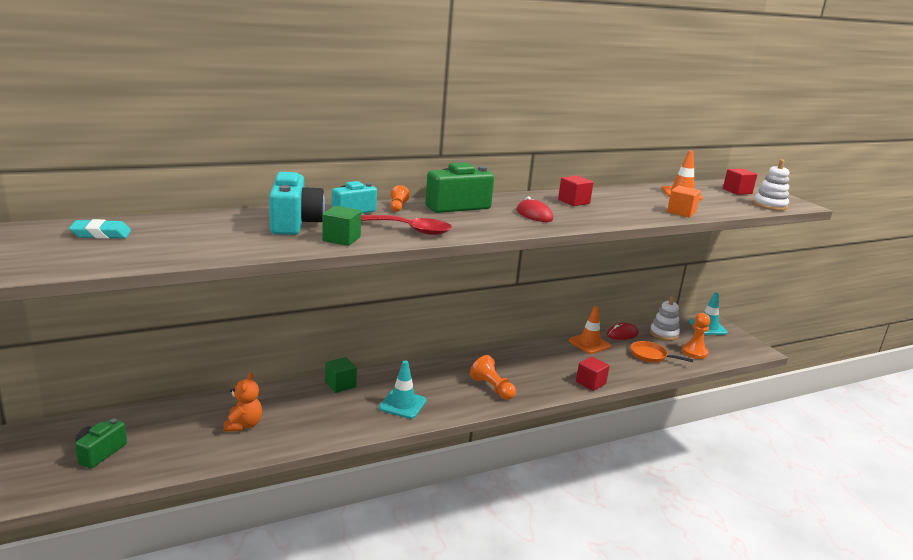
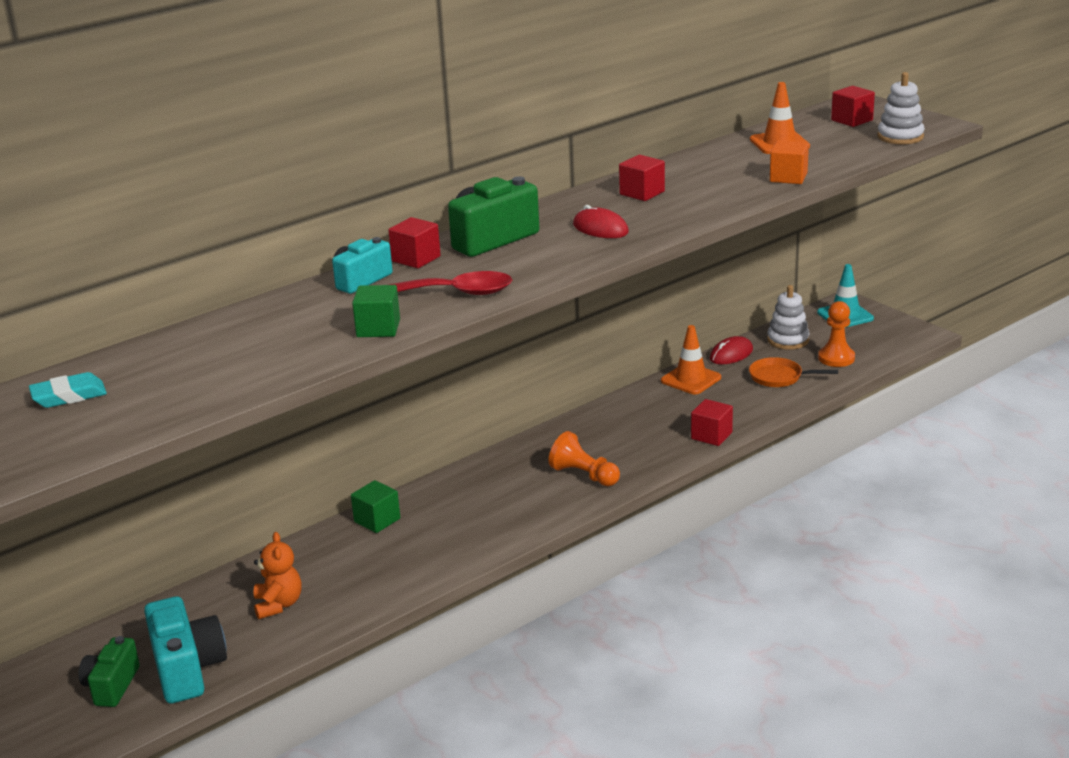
camera: 10 degrees left, 5 degrees up
turquoise camera [269,172,325,235] -> turquoise camera moved to [144,596,227,704]
turquoise traffic cone [379,361,427,419] -> none
orange pawn [391,185,410,212] -> red cube [388,217,441,268]

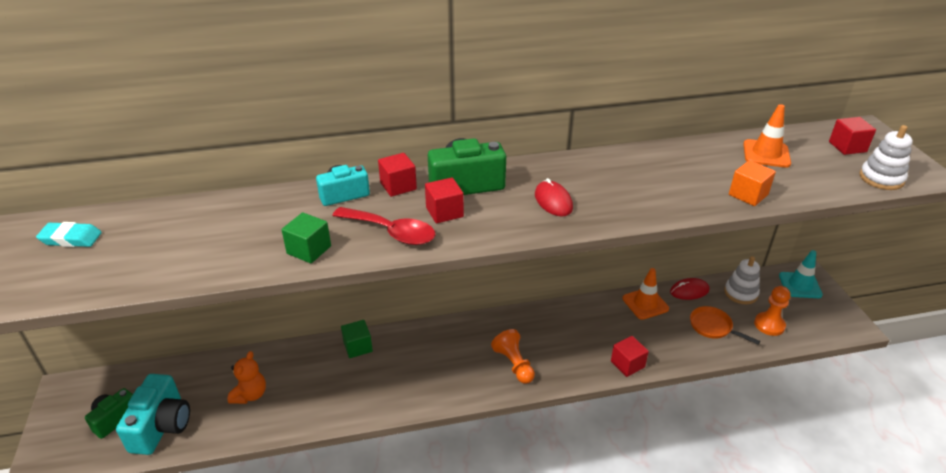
camera: 25 degrees right, 10 degrees up
red cube [619,155,665,201] -> red cube moved to [425,177,464,223]

